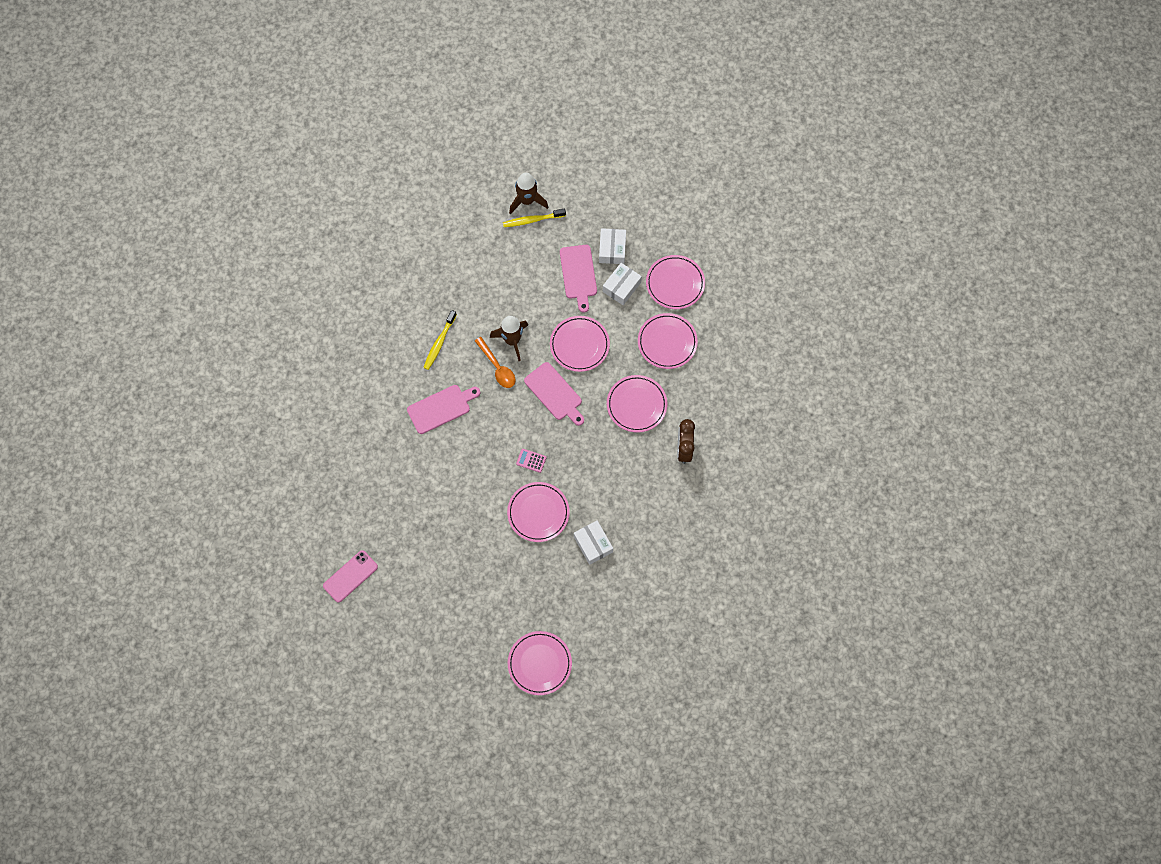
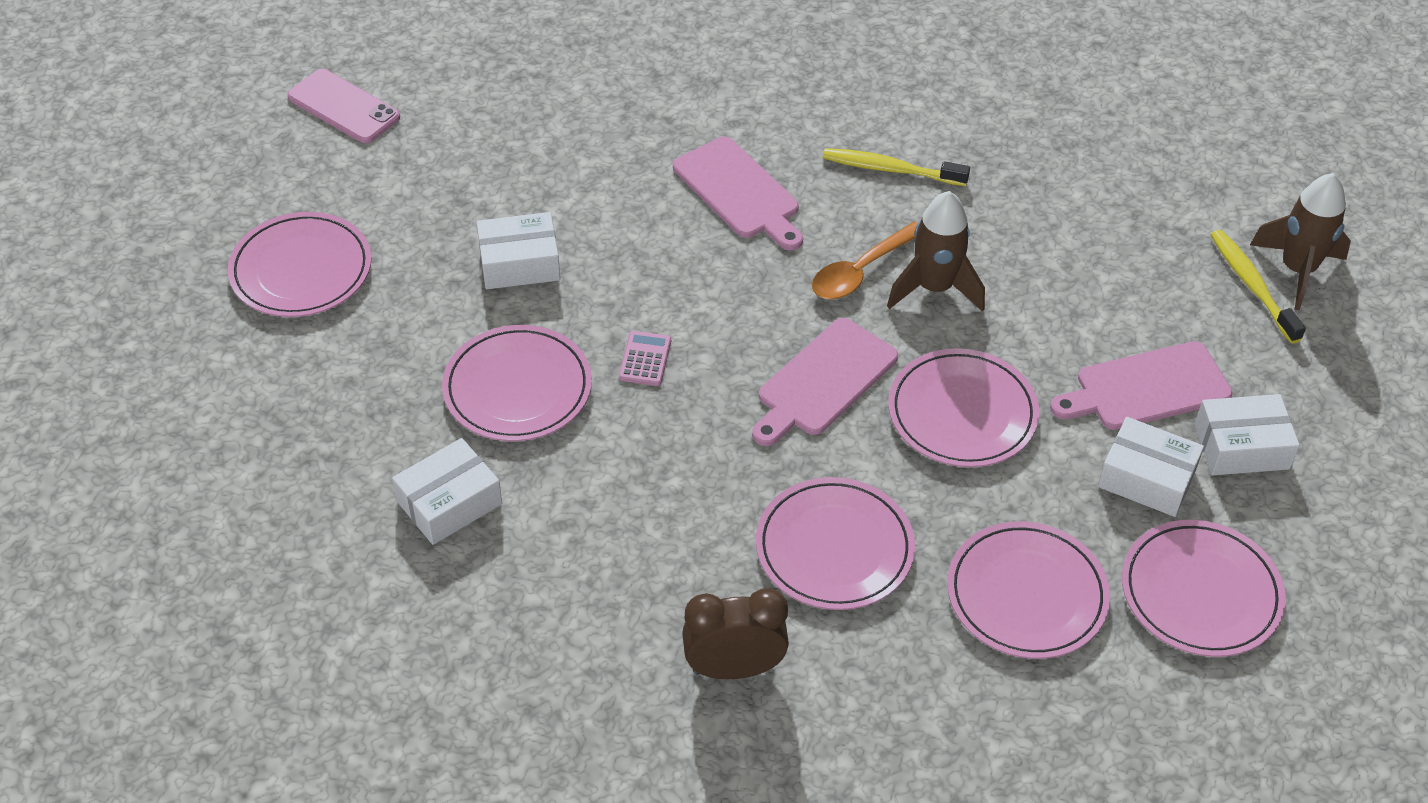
camera: 80 degrees right, 20 degrees down
pink plate [508,631,572,695] -> pink plate moved to [228,212,372,317]
none -> white box [477,212,560,289]

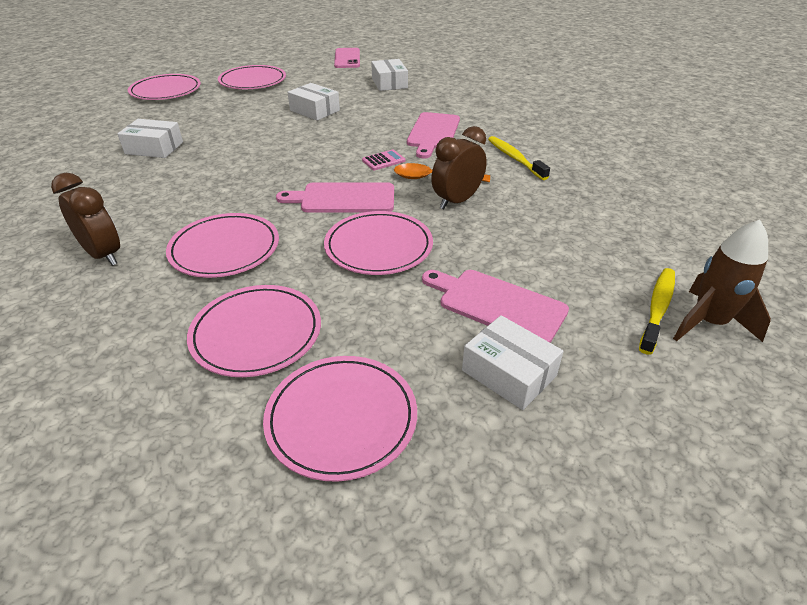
camera: 50 degrees right, 10 degrees down
pink plate [442,325,592,441] -> pink plate moved to [128,74,201,100]
pink calculator [619,331,671,386] -> pink calculator moved to [362,150,405,170]
brown rocket [887,191,985,312] -> brown clock [431,126,487,209]
white box [1098,417,1204,517] -> white box moved to [371,59,408,91]

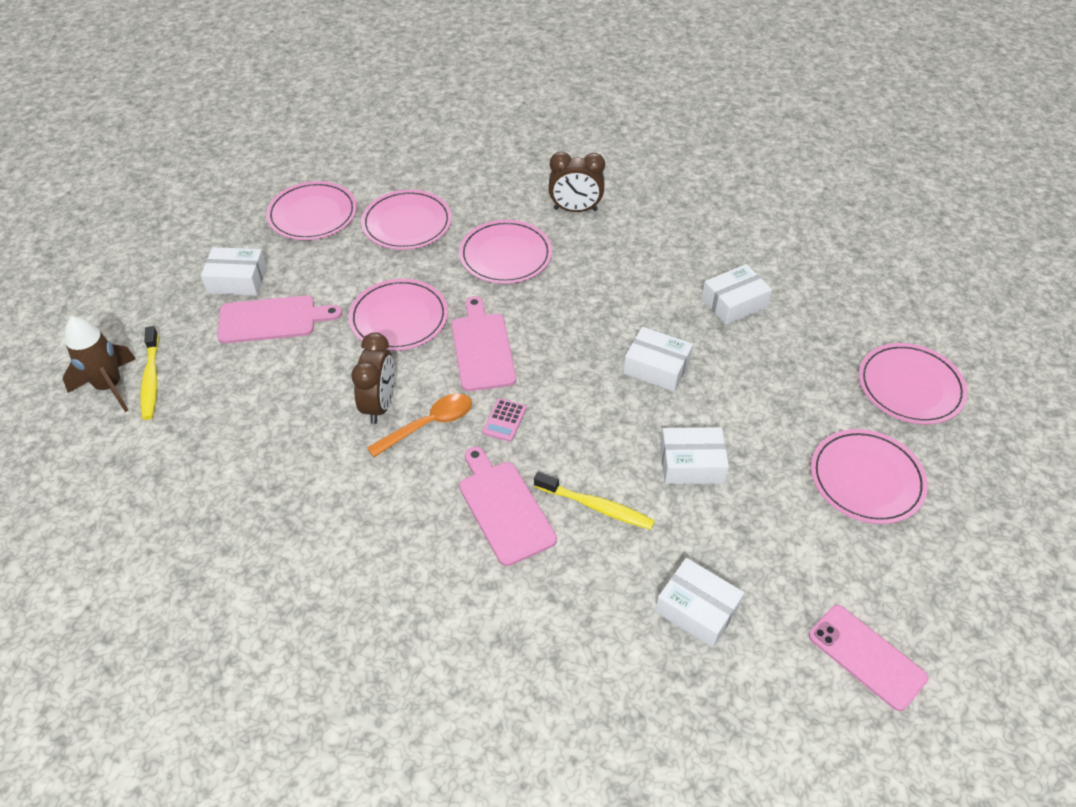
camera: 140 degrees right, 10 degrees up
pink cutting board [276,182,394,212] -> pink cutting board turned 60 degrees counterclockwise [452,296,516,391]
yellow toothbrush [488,136,550,180] -> yellow toothbrush moved to [534,472,655,530]
none -> white box [623,327,693,392]

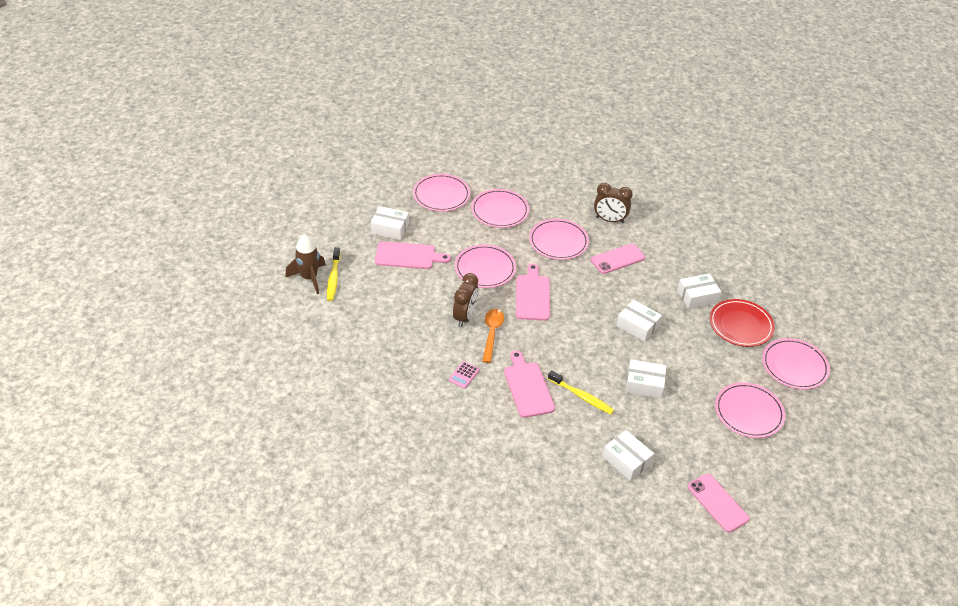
camera: 10 degrees right, 5 degrees down
orange spoon [367,394,472,457] -> orange spoon turned 60 degrees counterclockwise [482,309,504,363]
pink calculator [483,398,527,442] -> pink calculator moved to [449,361,480,389]
none -> pink phone [591,244,645,274]
none -> red plate [710,299,775,347]

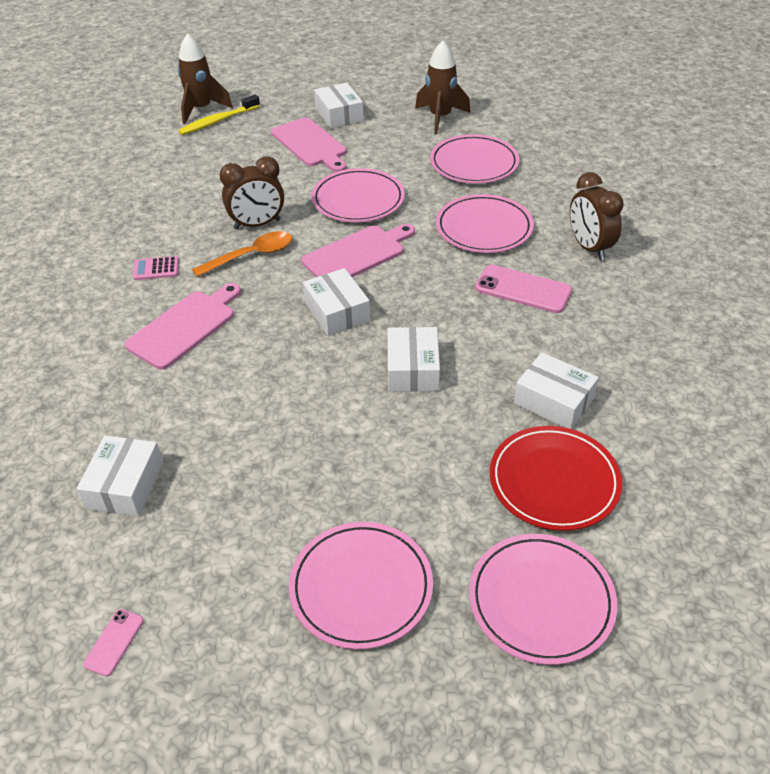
camera: 55 degrees right, 0 degrees up
pink plate [413,174,470,212] -> brown rocket [415,41,470,134]
yellow toothbrush [548,370,614,414] -> none
white box [626,359,666,398] -> white box moved to [303,268,370,336]
pink phone [687,474,749,533] -> pink phone [83,609,144,677], size x0.52

